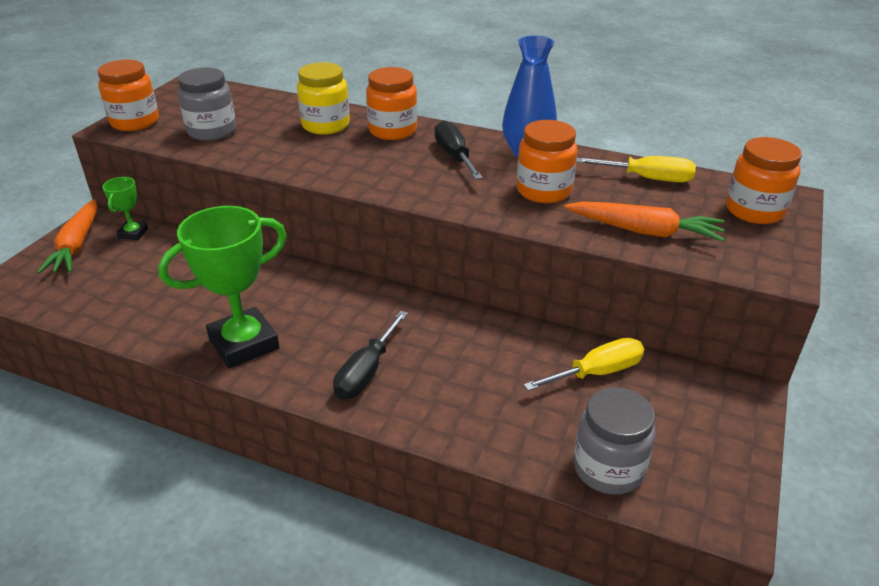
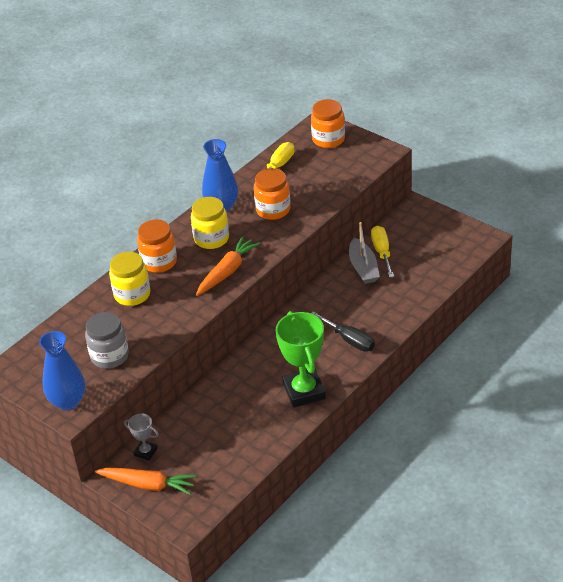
camera: 70 degrees left, 5 degrees up
orange jar [98,60,159,131] -> blue vase [39,331,85,410]
green trophy [102,177,148,240] -> grey trophy [124,414,159,461]
black screwdriver [435,120,483,179] -> yellow jar [191,197,229,249]
orange carrot [564,201,724,242] -> orange carrot moved to [196,236,260,296]
grey jar [574,387,656,495] -> none
none -> grey boat [349,222,380,284]

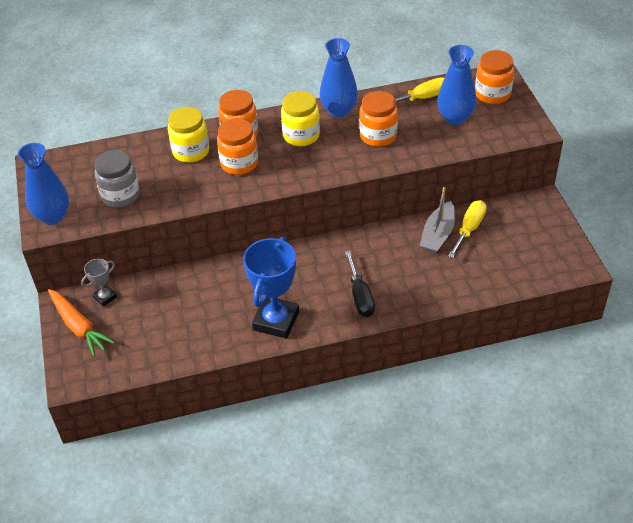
camera: 35 degrees right, 5 degrees up
grey trophy [124,414,159,461] -> grey trophy turned 75 degrees clockwise [81,259,117,307]
orange carrot [196,236,260,296] -> none
green trophy [276,311,326,407] -> blue trophy [243,236,299,339]
none -> orange jar [217,118,258,175]
none -> blue vase [437,45,476,125]

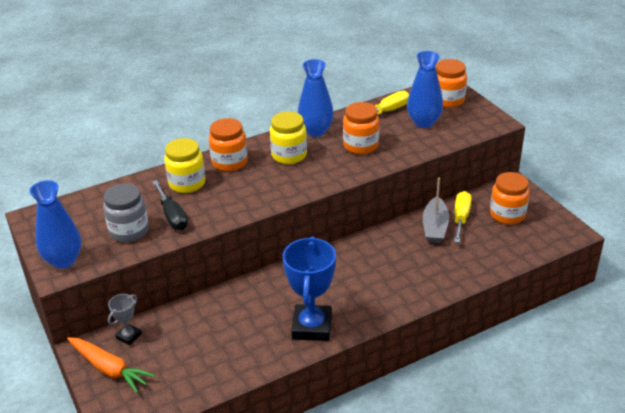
camera: 15 degrees left, 10 degrees down
orange jar [217,118,258,175] -> orange jar moved to [490,172,530,225]
black screwdriver [345,251,375,317] -> black screwdriver moved to [152,180,188,230]

